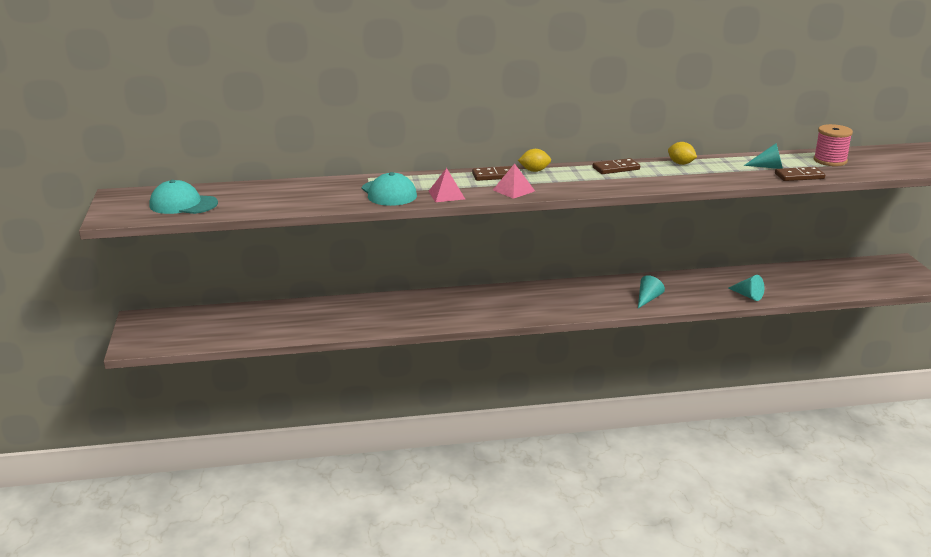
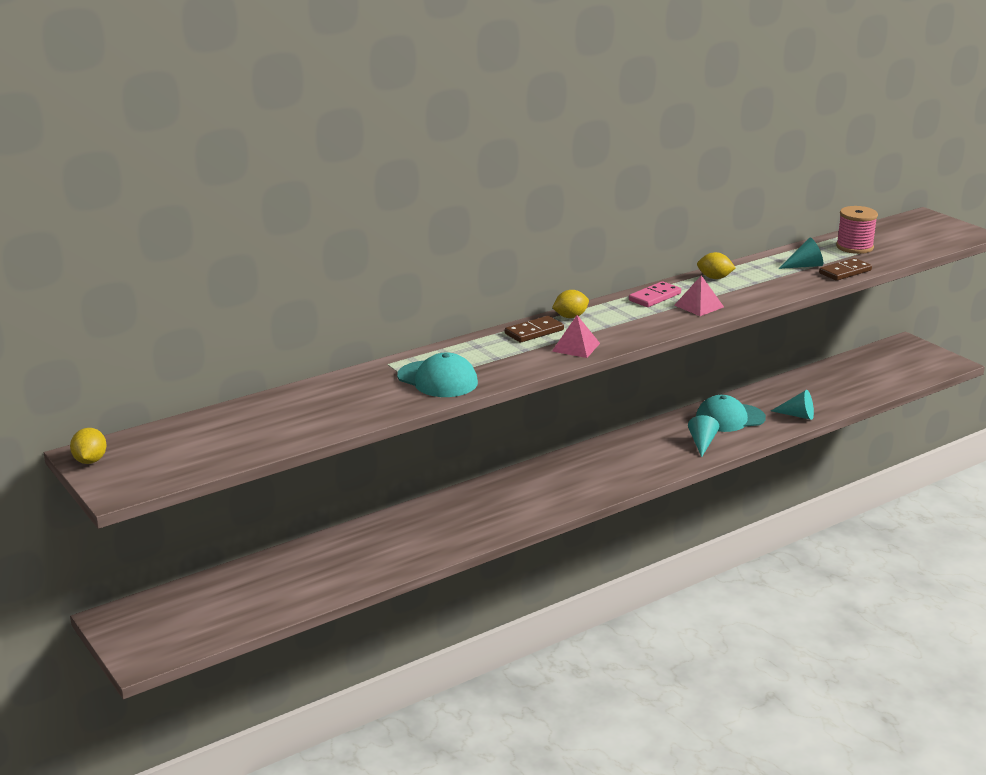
camera: 25 degrees left, 0 degrees up
turquoise cap [149,180,218,214] -> turquoise cap moved to [696,395,766,432]
pink pyramid [429,168,465,202] -> pink pyramid moved to [674,275,724,316]
brown domino [593,158,640,174] -> pink domino [629,281,681,307]
none -> yellow lemon [70,428,107,464]

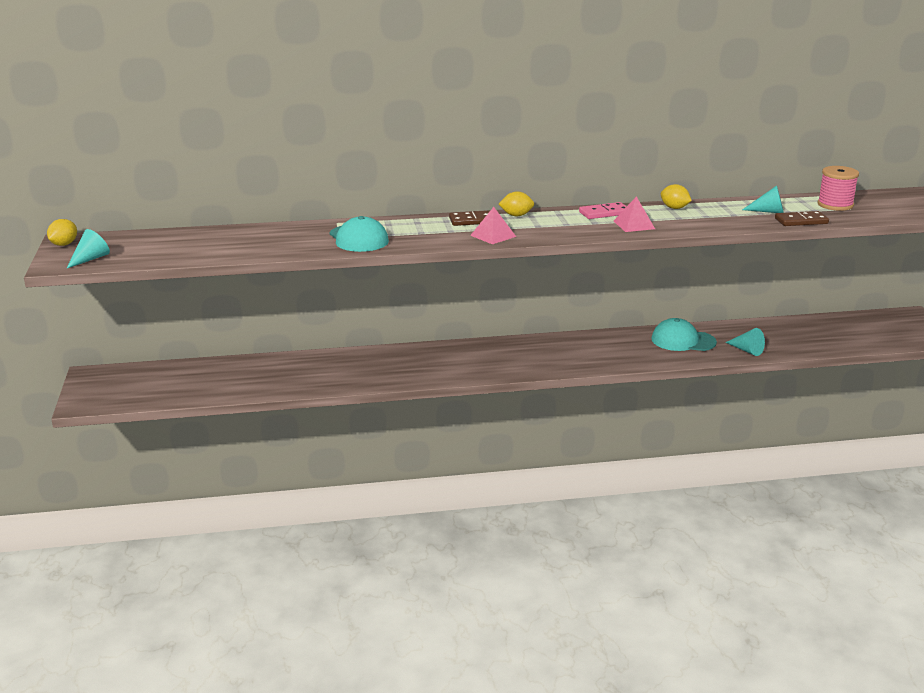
camera: 25 degrees right, 0 degrees up
turquoise cone [688,415,719,457] -> turquoise cone moved to [66,229,110,269]

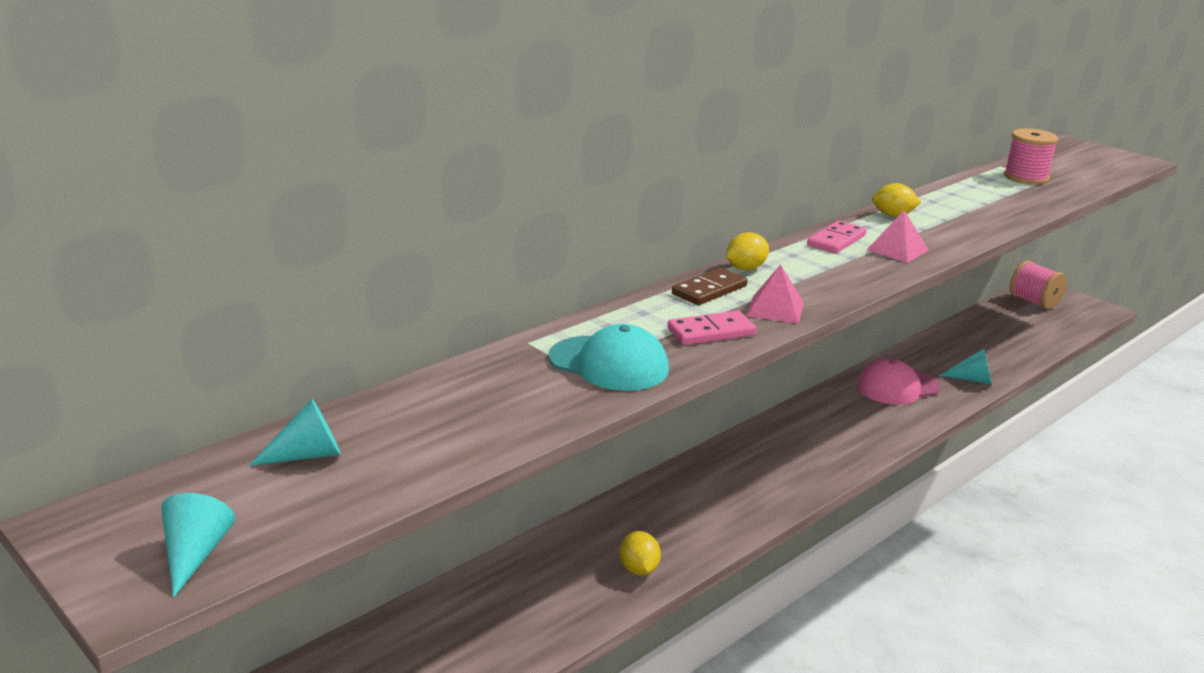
camera: 35 degrees left, 0 degrees up
yellow lemon [47,219,77,246] -> yellow lemon moved to [619,531,661,575]
turquoise cap [651,318,717,351] -> pink cap [857,359,940,405]
turquoise cone [742,186,784,213] -> turquoise cone moved to [249,399,341,466]
brown domino [775,211,829,226] -> none
none -> pink domino [667,311,756,345]
none -> pink spool [1010,261,1067,309]

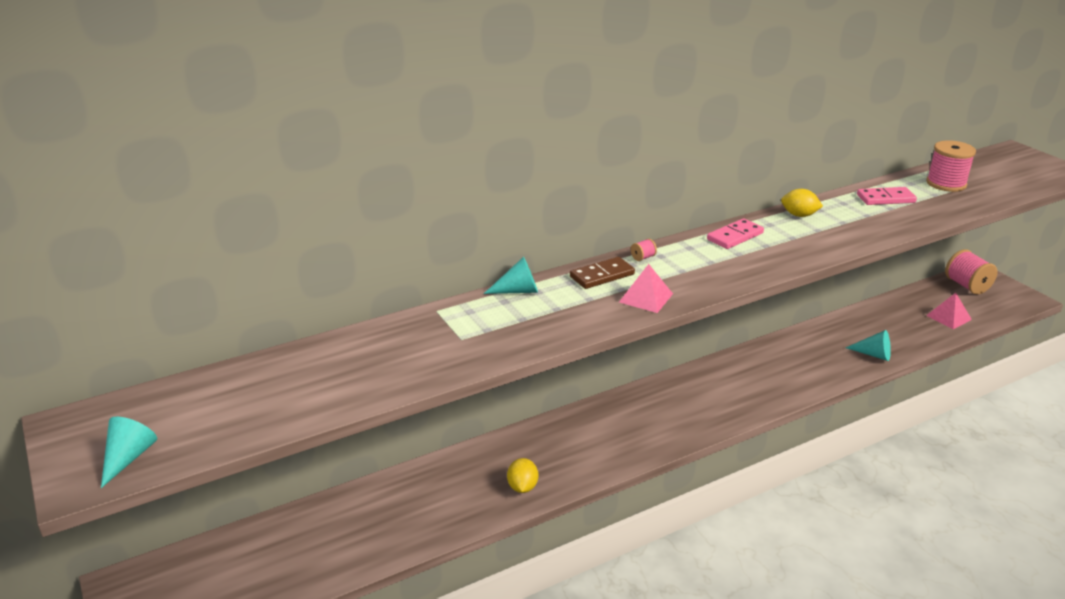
camera: 15 degrees right, 5 degrees up
turquoise cone [249,399,341,466] -> turquoise cone moved to [484,257,538,294]
turquoise cap [548,324,669,391] -> none
pink domino [667,311,756,345] -> pink domino moved to [857,187,917,205]
yellow lemon [726,232,769,270] -> pink spool [631,239,657,261]
pink cap [857,359,940,405] -> none
pink pyramid [867,210,929,263] -> pink pyramid moved to [926,293,972,329]

